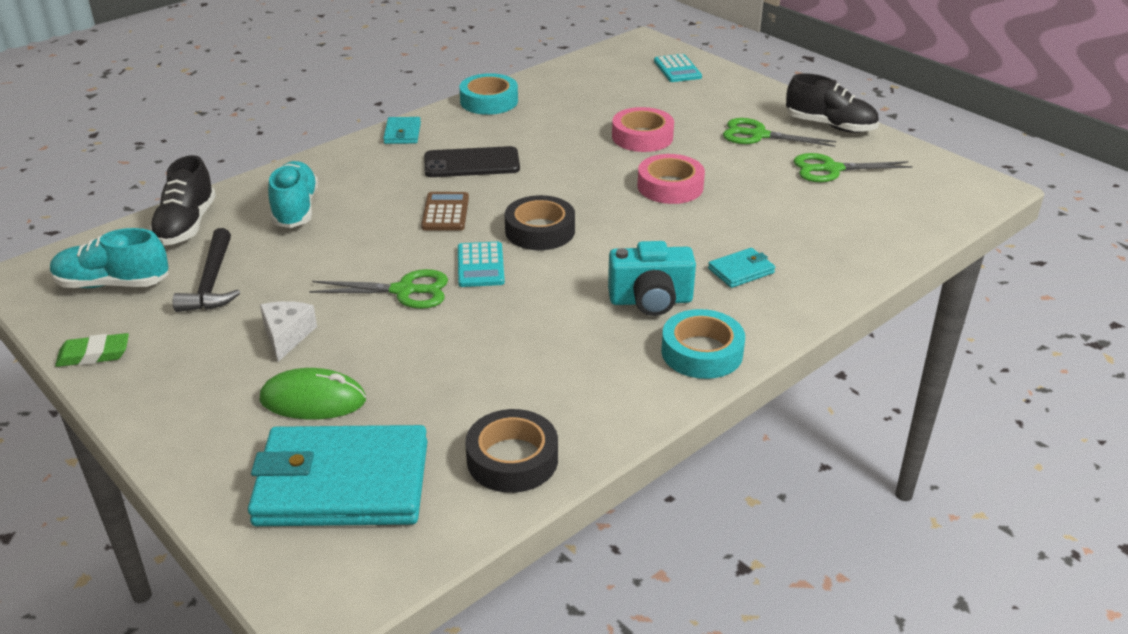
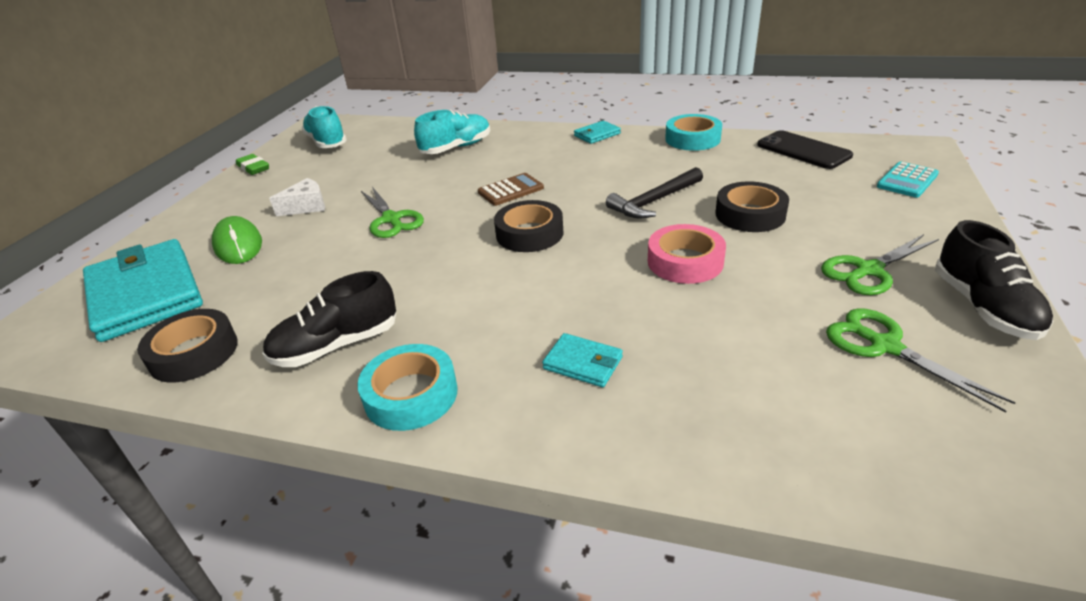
camera: 60 degrees right, 0 degrees up
black shoe [149,155,216,246] -> black shoe moved to [263,271,396,367]
black hammer [173,228,240,312] -> black hammer moved to [606,167,703,219]
black phone [424,146,520,177] -> black phone moved to [757,130,853,169]
turquoise calculator [458,242,505,287] -> none
turquoise camera [608,241,696,316] -> none
pink tape [612,107,674,152] -> black tape [715,181,789,232]
green scissors [723,118,836,147] -> green scissors turned 105 degrees counterclockwise [821,234,939,295]

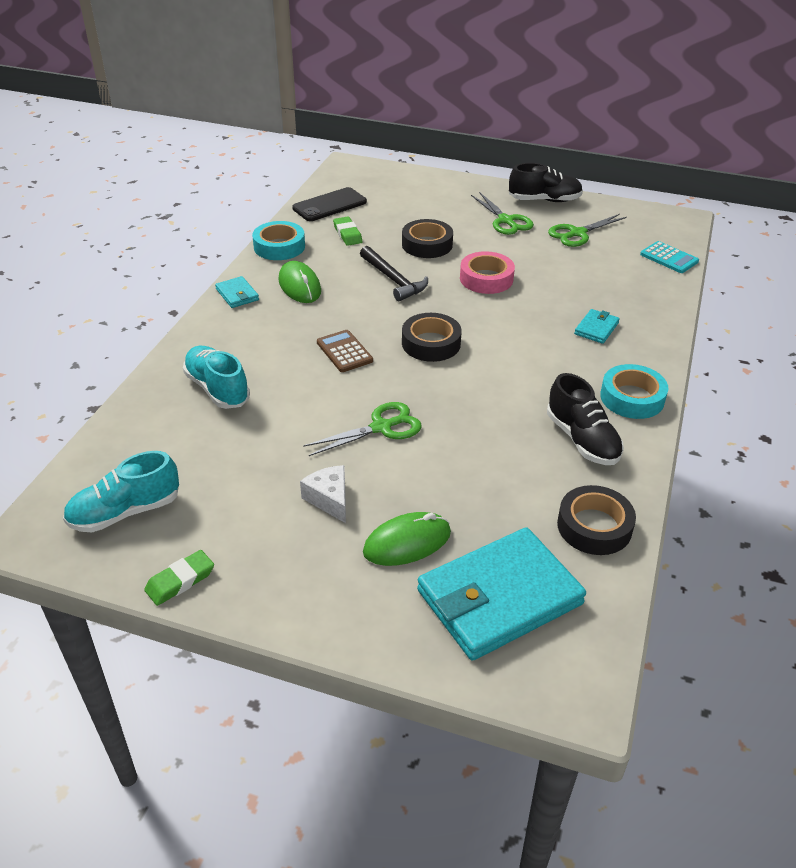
camera: 90 degrees left, 5 degrees up
turquoise calculator [877,162,939,197] -> turquoise calculator moved to [640,241,699,273]
none -> green mouse [278,261,321,303]
none -> green eraser [333,216,362,246]

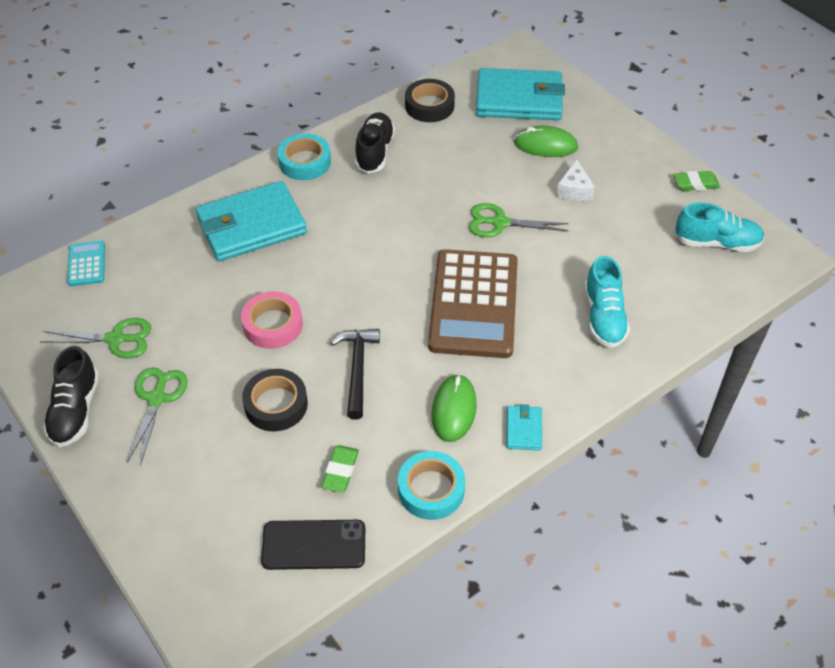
camera: 145 degrees left, 10 degrees up
brown calculator [317,330,373,372] -> brown calculator [428,249,518,358], size x2.29
black tape [402,313,462,362] -> none
black shoe [509,163,583,202] -> black shoe turned 120 degrees counterclockwise [43,346,99,447]
turquoise wallet [574,309,620,344] -> turquoise wallet [196,181,307,261], size x2.31

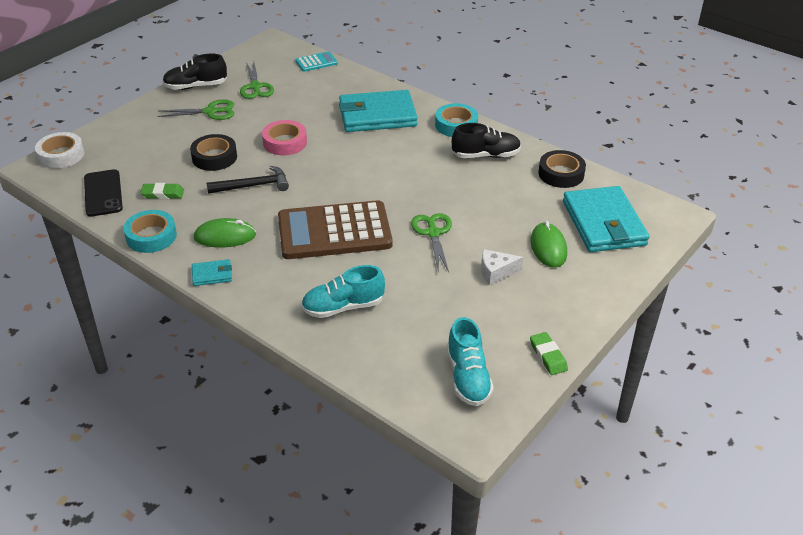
camera: 75 degrees right, 10 degrees down
turquoise wallet [196,181,307,261] -> turquoise wallet turned 60 degrees counterclockwise [339,90,418,132]
none -> white tape [35,132,84,169]

